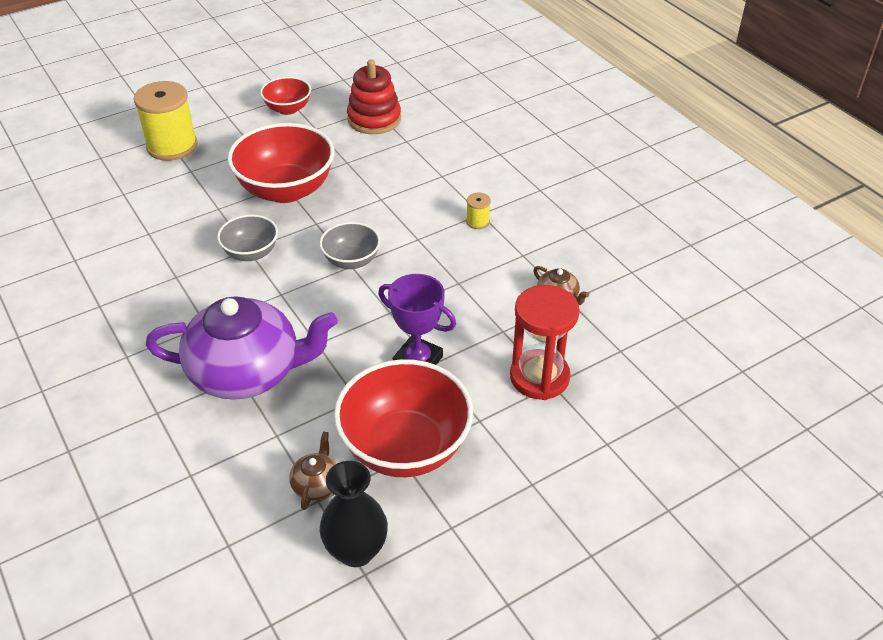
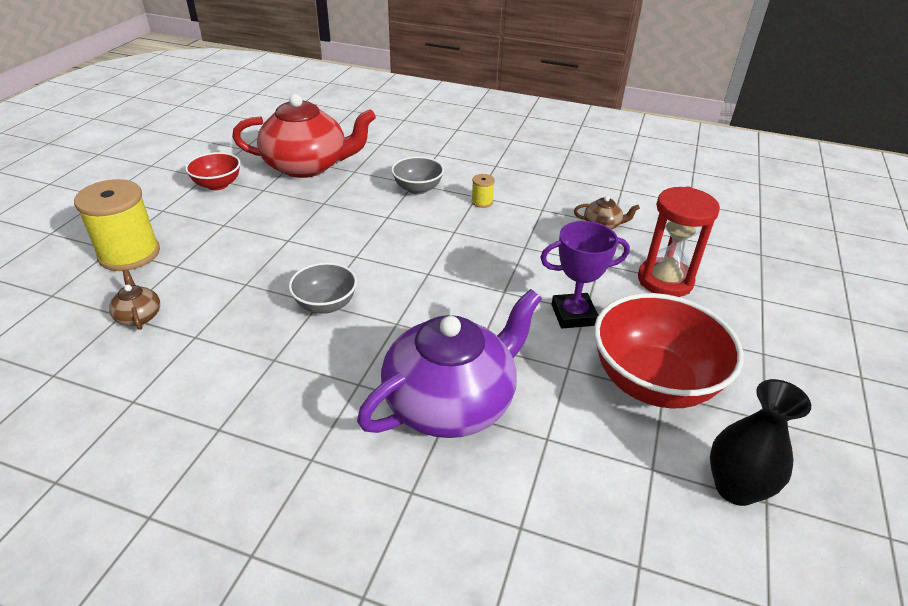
camera: 40 degrees left, 5 degrees down
red bowl [227,123,334,203] -> none
brown teapot [289,431,337,510] -> brown teapot moved to [109,270,160,330]
grey bowl [319,222,380,269] -> grey bowl moved to [391,156,444,195]
red stacking toy [347,60,401,134] -> red teapot [232,94,376,178]

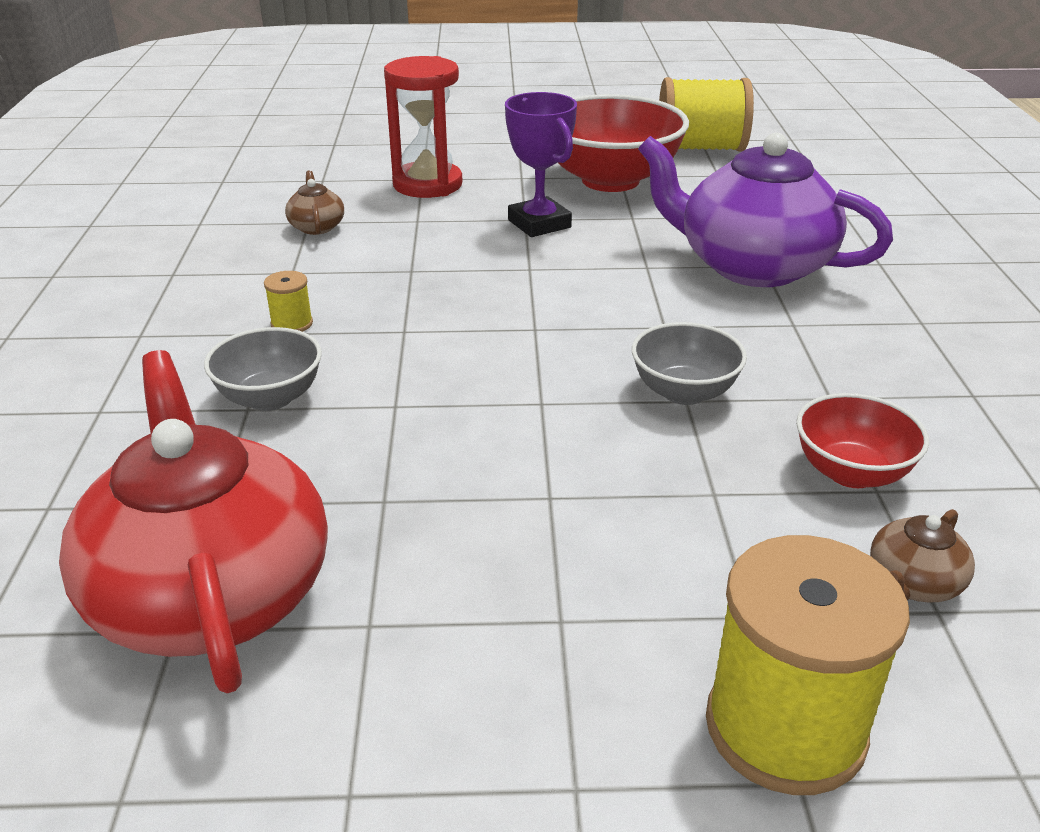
camera: 110 degrees left, 5 degrees down
red bowl [185,152,241,190] -> red bowl moved to [796,393,929,488]
black vase [710,379,811,506] -> yellow spool [659,77,754,152]

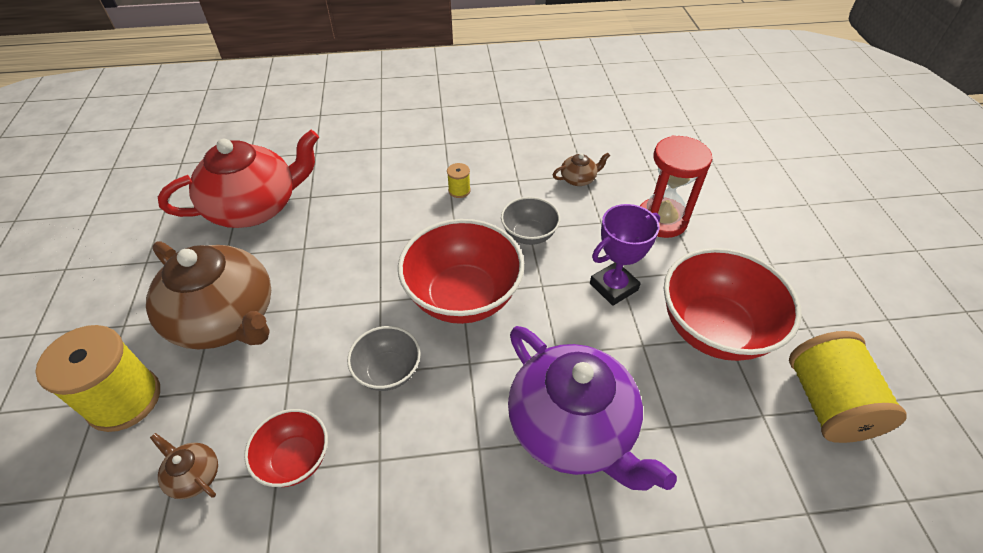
camera: 85 degrees right, 15 degrees up
grey bowl [204,327,322,411] -> grey bowl moved to [501,197,560,245]
purple teapot [638,133,893,287] -> purple teapot turned 120 degrees clockwise [508,326,677,491]
none -> brown teapot [146,241,271,349]
none -> red bowl [398,219,524,324]

